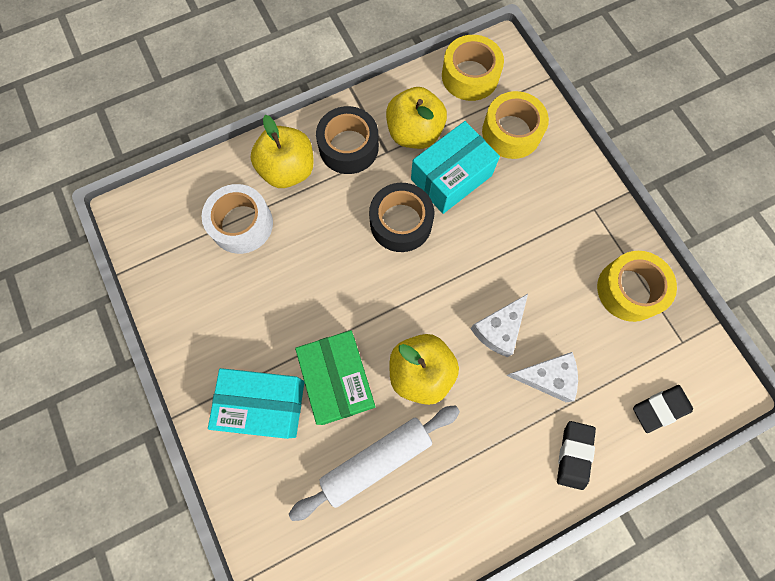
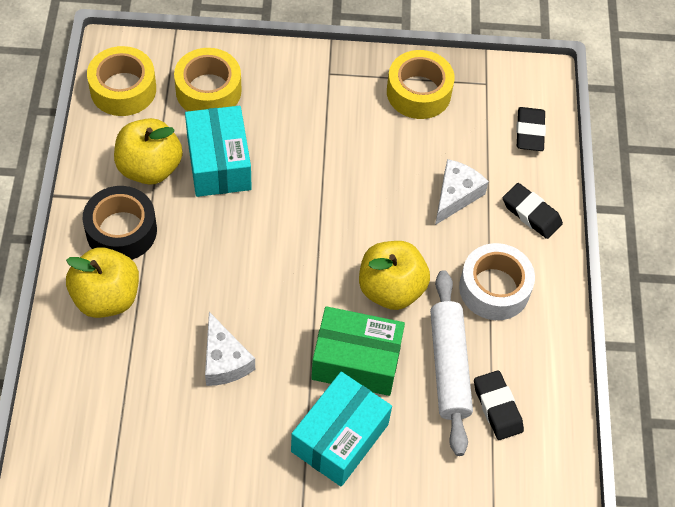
camera: 65 degrees left, 15 degrees down
white tape [202,184,273,254] -> white tape moved to [459,243,535,320]
black tape [369,183,434,252] -> none
white cheese [470,294,528,357] -> white cheese moved to [205,312,255,386]
none -> black eraser [474,370,524,440]

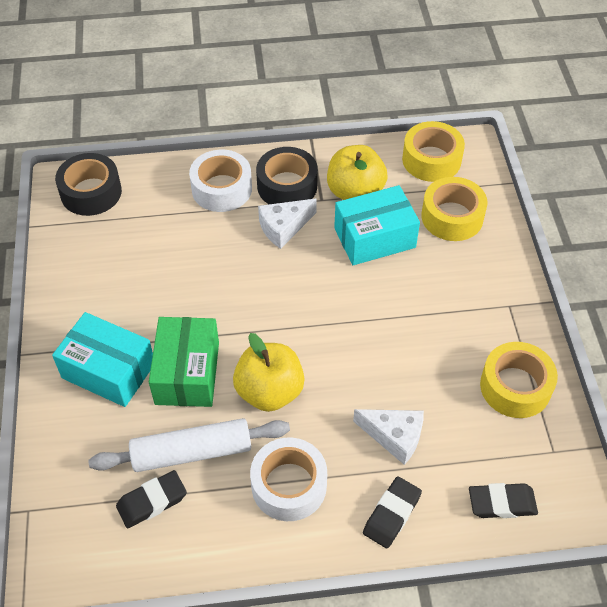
camera: 85 degrees right, 5 degrees down
yellow apple [66,247,139,318] -> white tape [189,150,252,212]
white cheese [205,312,255,386] -> white cheese moved to [258,199,317,249]
none -> black tape [55,153,122,216]

